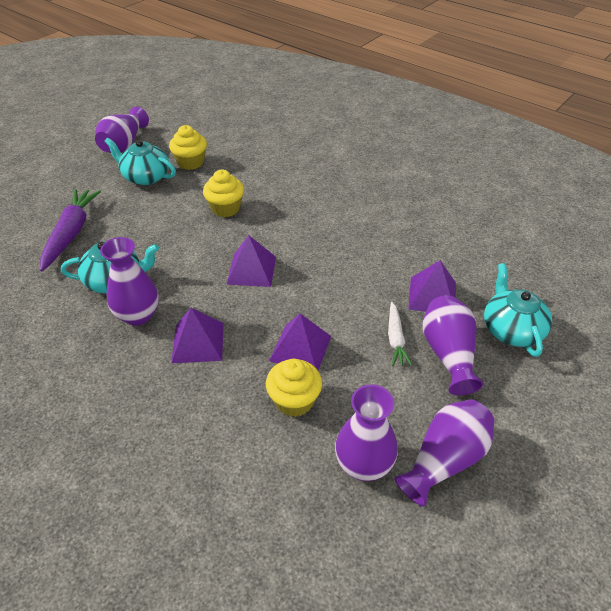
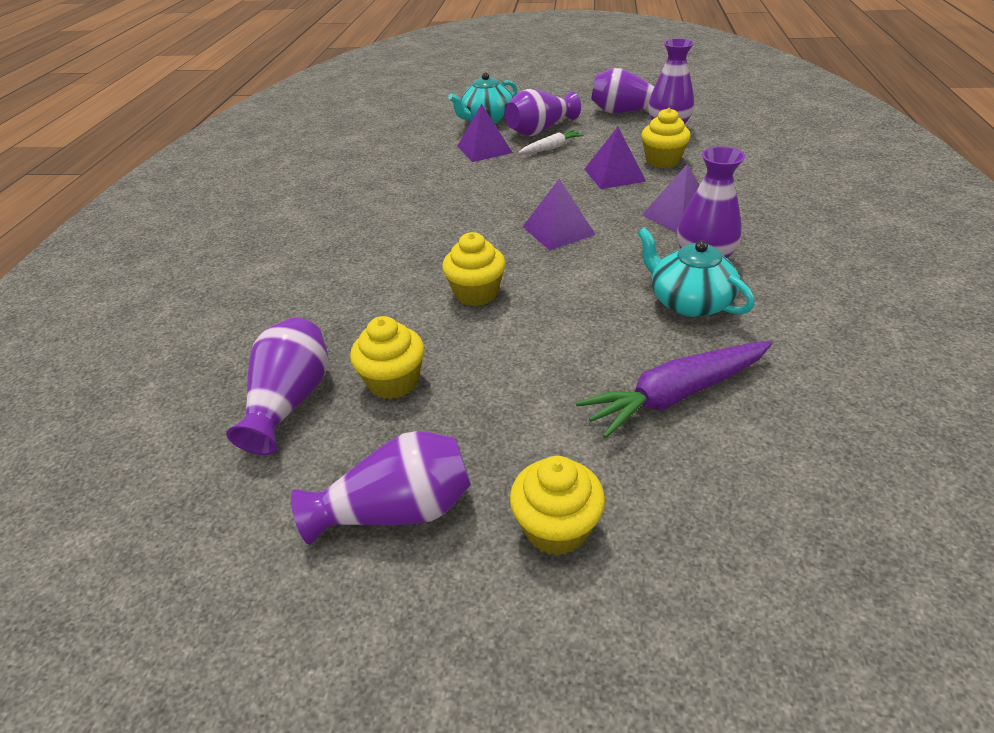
camera: 120 degrees left, 5 degrees down
turquoise teapot [104,138,176,185] -> none
none -> purple vase [226,317,328,455]
none -> yellow cupcake [510,456,605,556]

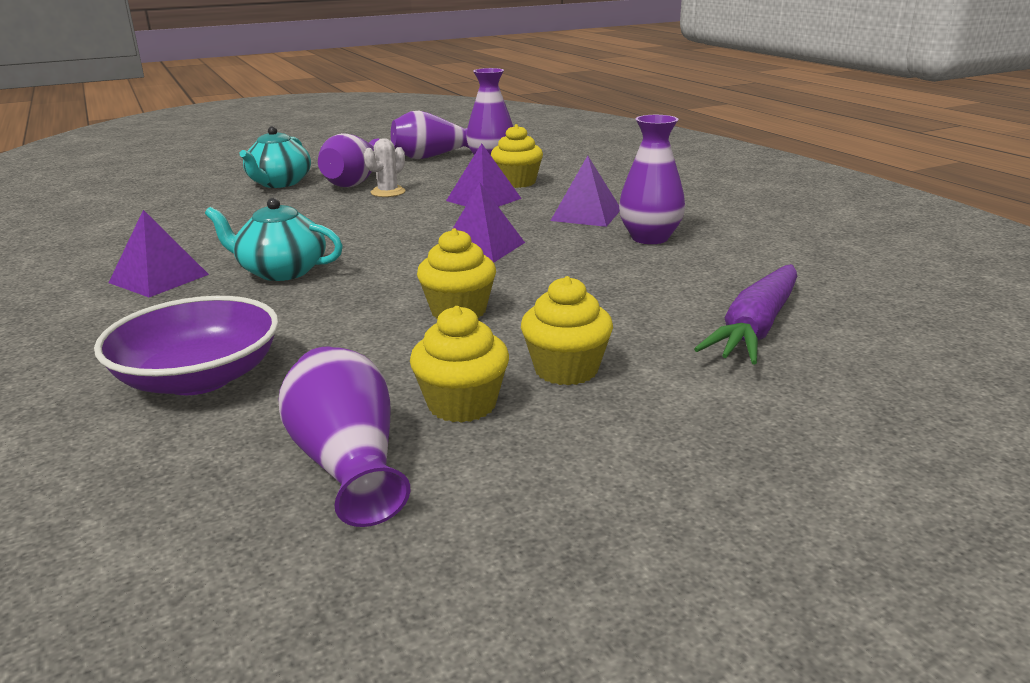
camera: 35 degrees left, 15 degrees down
purple vase [291,431,471,545] -> none
purple pyramid [457,104,513,162] -> purple pyramid moved to [109,210,209,297]
yellow cupcake [510,456,605,556] -> yellow cupcake moved to [521,276,613,385]
white carrot [518,130,584,154] -> white cactus [364,138,406,197]
turquoise teapot [638,228,755,317] -> turquoise teapot moved to [205,198,343,281]
none -> purple bowl [94,296,279,395]

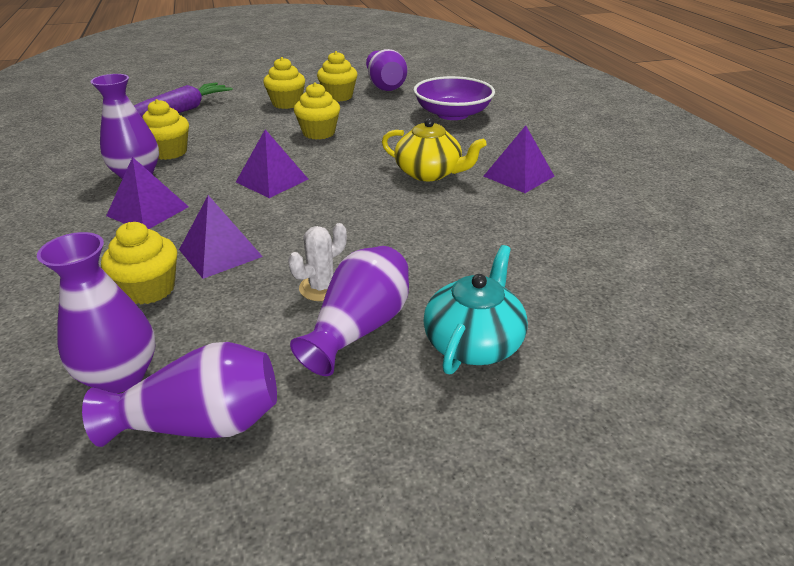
camera: 170 degrees left, 10 degrees up
turquoise teapot [205,198,343,281] -> yellow teapot [382,118,487,181]
none -> yellow cupcake [143,99,189,160]

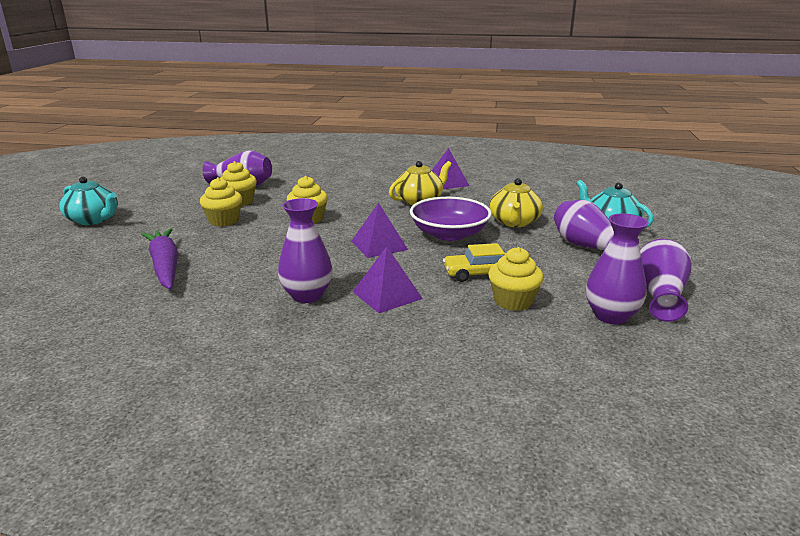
camera: 65 degrees left, 10 degrees down
yellow cupcake [143,99,189,160] -> none
purple pyramid [179,195,263,279] -> yellow car [443,243,507,282]
white cactus [288,223,347,301] -> none
purple bowl [413,76,495,120] -> purple bowl moved to [410,197,492,241]
none -> turquoise teapot [59,177,118,225]
none -> yellow teapot [489,178,543,227]

